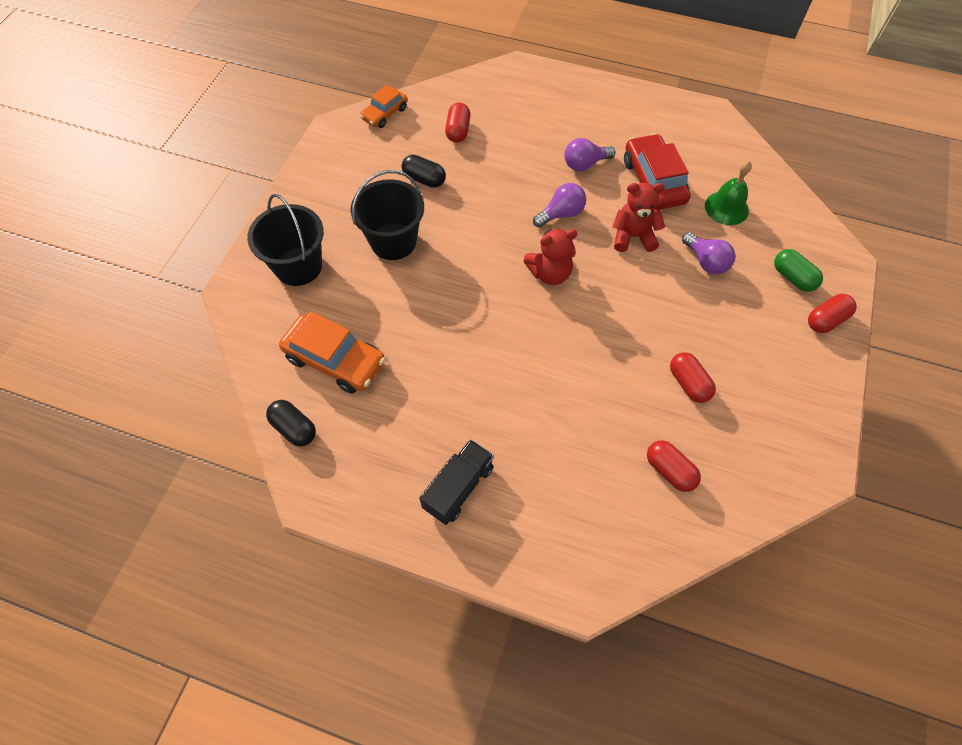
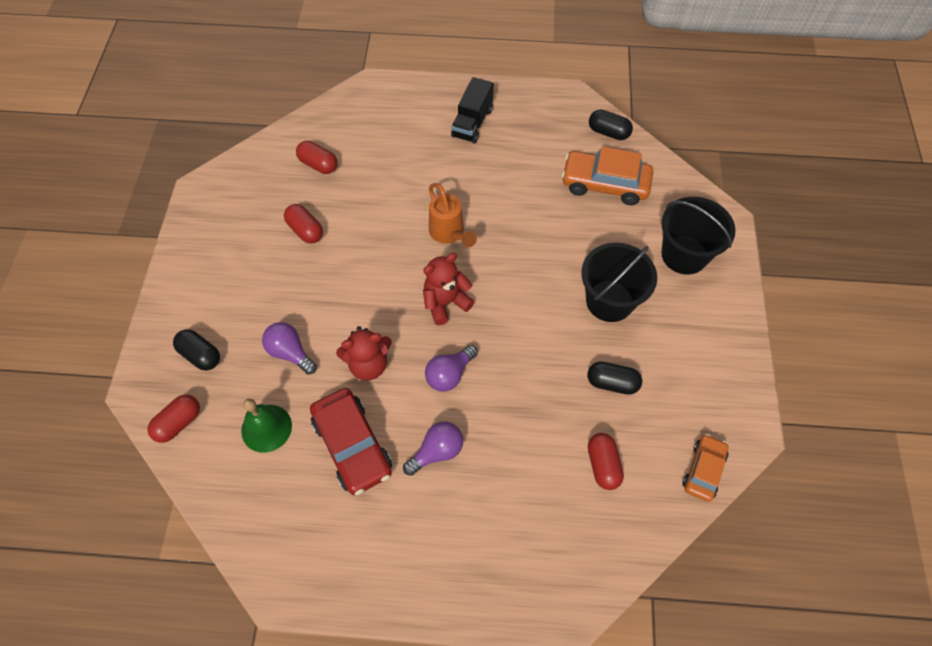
camera: 165 degrees right, 0 degrees up
green capsule [774,249,823,292] -> black capsule [173,329,220,370]
red capsule [808,294,857,333] -> red capsule moved to [147,395,200,443]
none -> orange watering can [429,183,477,247]

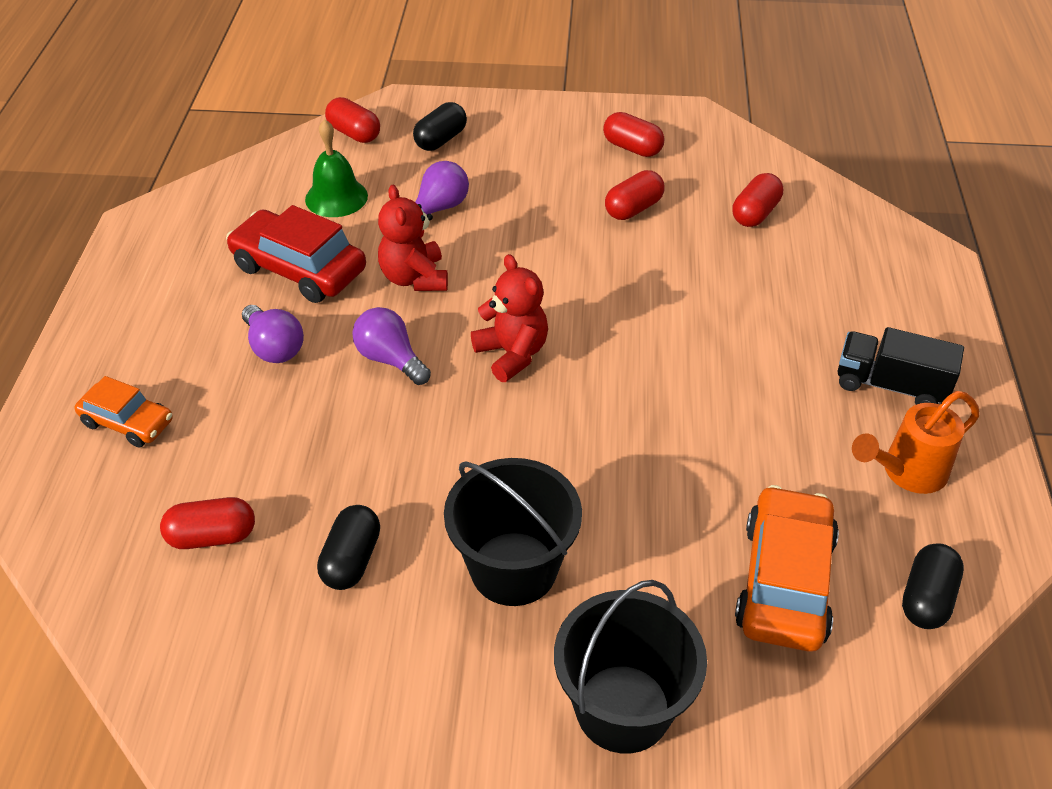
camera: 90 degrees right, 15 degrees down
red car [310,388,392,495] -> red car turned 60 degrees clockwise [226,205,366,303]
orange watering can [429,183,477,247] -> orange watering can moved to [852,391,979,494]
orange car [683,434,729,502] -> orange car moved to [74,376,173,447]
none -> red capsule [603,112,665,157]

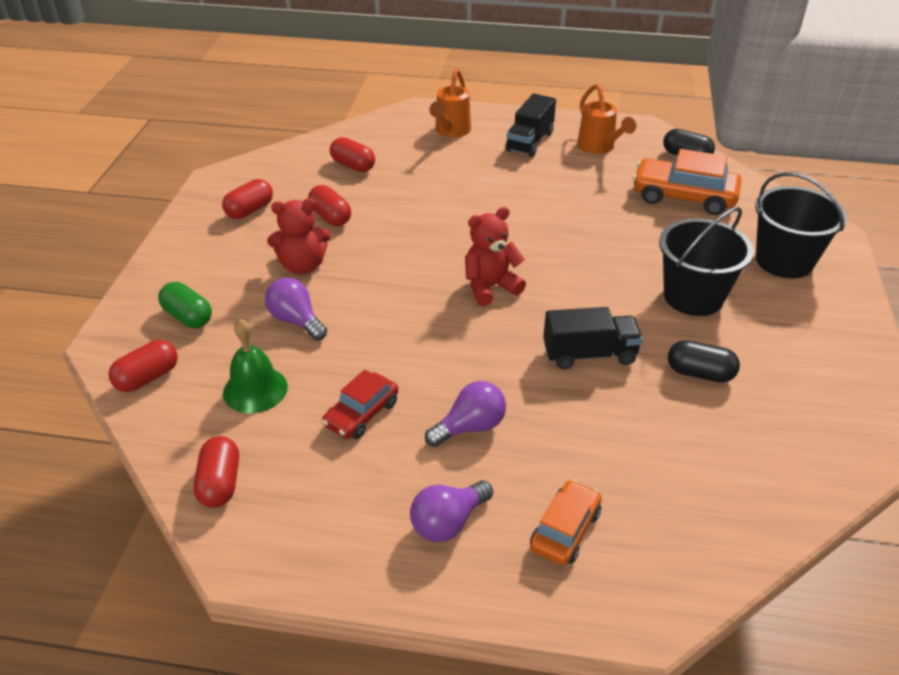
camera: 85 degrees left, 5 degrees down
red capsule [160,497,255,549] -> red capsule moved to [194,436,239,508]
red car [226,205,366,303] -> red car [322,370,398,439], size x0.61
purple light bulb [352,307,431,385] -> purple light bulb moved to [410,481,493,542]
red teddy bear [378,185,448,291] -> red teddy bear moved to [267,198,331,274]
black capsule [413,102,467,151] -> green capsule [158,282,212,328]
none -> orange watering can [429,69,471,137]
none -> black truck [543,307,643,369]

